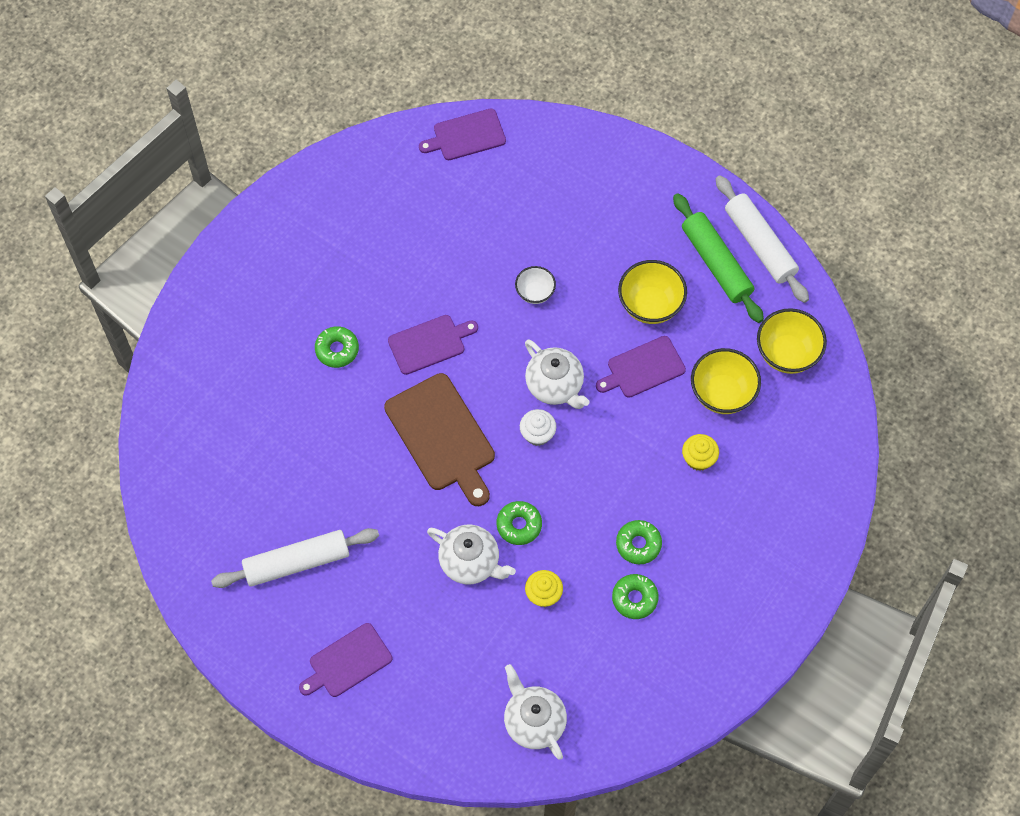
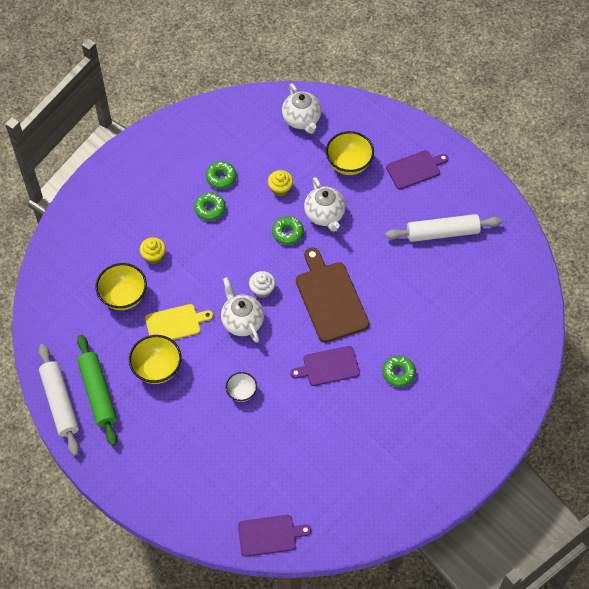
camera: 170 degrees left, 5 degrees down
white teapot [427,525,516,584] -> white teapot turned 150 degrees counterclockwise [304,177,346,232]
purple cutting board [596,336,686,398] -> yellow cutting board [145,304,213,340]
yellow bowl [757,308,827,374] -> yellow bowl moved to [326,131,374,175]

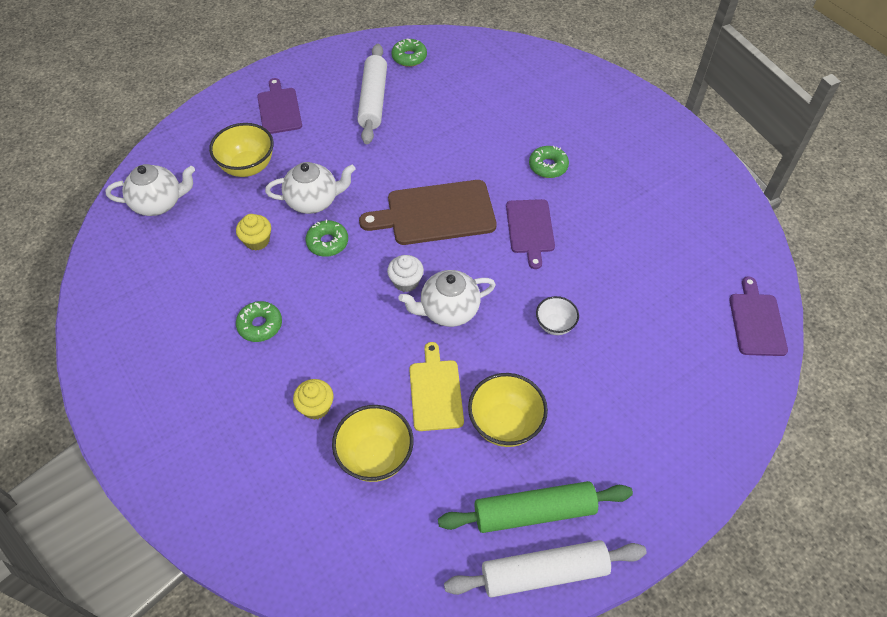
camera: 80 degrees left, 5 degrees down
green donut [206,161,237,189] -> green donut moved to [391,38,427,67]

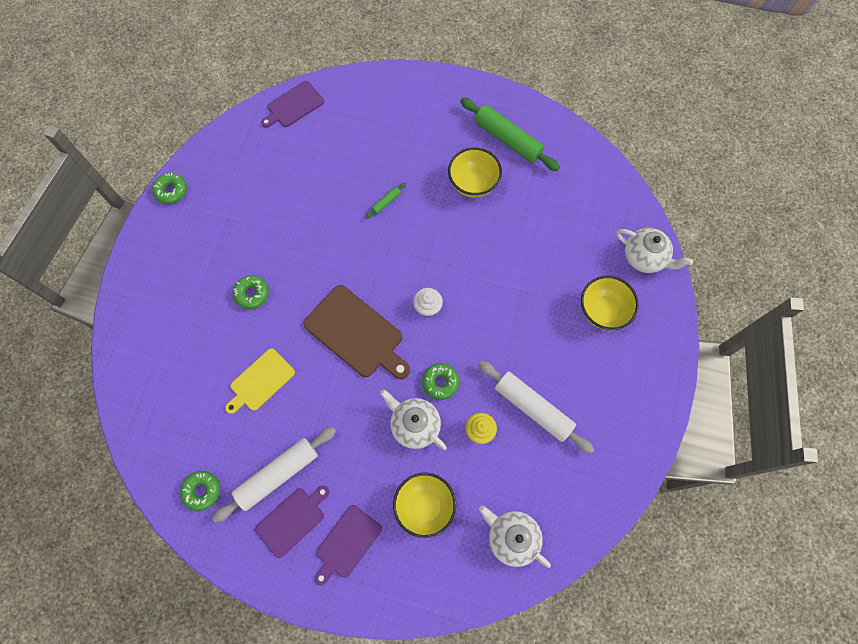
camera: 130 degrees left, 15 degrees up
green donut [236,301,282,342] -> green donut moved to [152,173,187,204]
yellow cupcake [293,379,333,420] -> none
yellow bowl [332,405,414,482] -> yellow bowl moved to [581,276,639,330]
white teapot [398,270,496,327] -> white teapot moved to [616,228,693,273]
yellow cutting board [409,342,464,431] -> yellow cutting board moved to [225,348,295,414]
white rolling pin [444,540,647,597] -> white rolling pin moved to [478,360,594,454]
purple cutting board [506,199,555,269] -> purple cutting board moved to [255,486,329,558]
white bowl [536,296,579,335] -> green rolling pin [365,182,406,219]

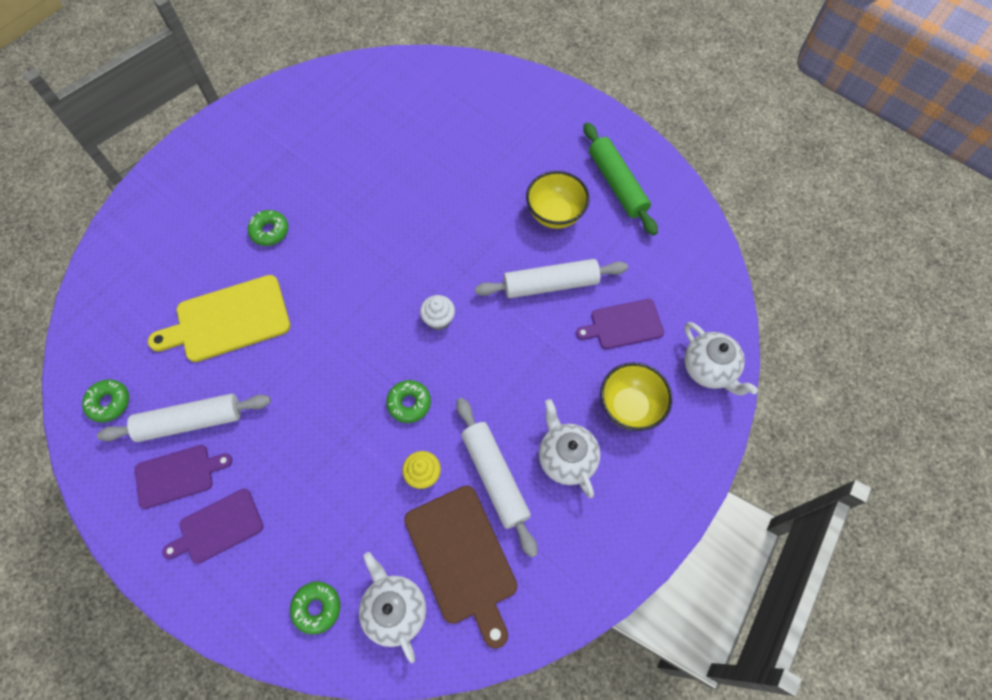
camera: 25 degrees right, 5 degrees down
green donut [152,173,187,204] -> green donut moved to [290,581,341,634]
yellow cutting board [225,348,295,414] -> yellow cutting board [148,275,291,362], size x1.58
purple cutting board [261,81,324,128] -> purple cutting board moved to [576,299,664,349]
brown cutting board [303,285,410,379] -> brown cutting board moved to [404,486,517,649]
green rolling pin [365,182,406,219] -> none
white teapot [380,389,447,450] -> white teapot moved to [539,399,600,498]
yellow bowl [393,473,456,538] -> none
none -> white rolling pin [475,259,628,298]

